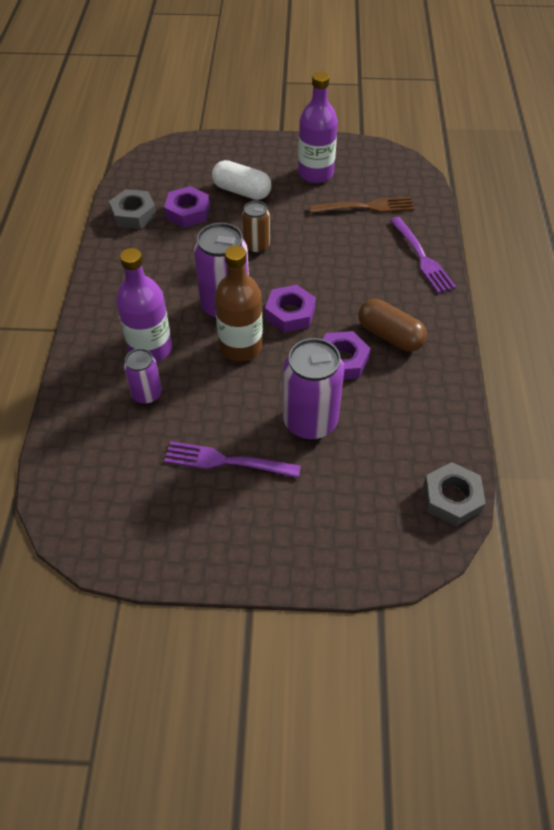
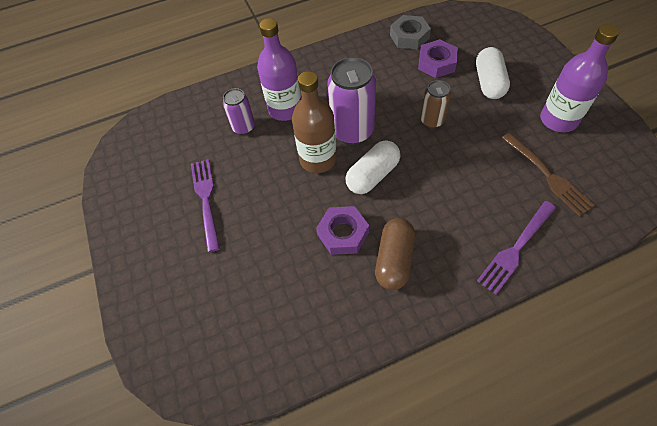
camera: 70 degrees right, 5 degrees up
purple nut [265,285,316,333] -> white capsule [346,140,400,194]
purple can [283,338,344,440] -> none
grey nut [423,462,486,526] -> none

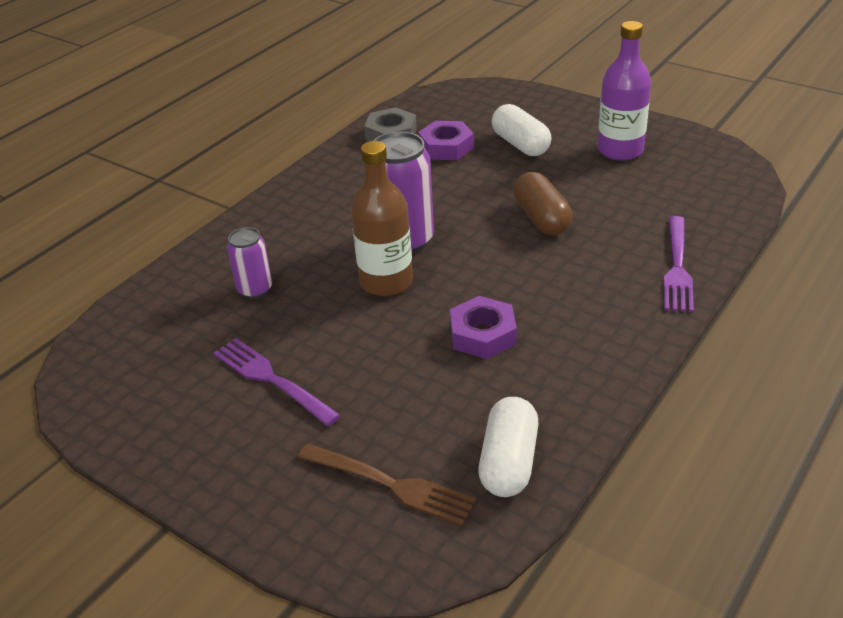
camera: 35 degrees left, 20 degrees down
purple bottle [257,18,301,121] -> none
white capsule [346,140,400,194] -> white capsule moved to [478,397,539,497]
brown capsule [375,218,415,290] -> brown capsule moved to [513,172,572,235]
brown can [420,80,451,128] -> none
brown fork [502,133,595,216] -> brown fork moved to [298,444,477,526]

